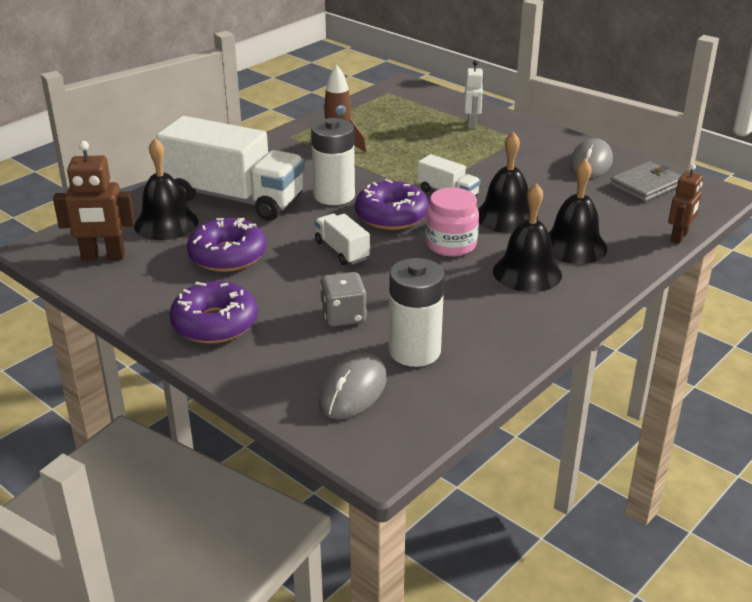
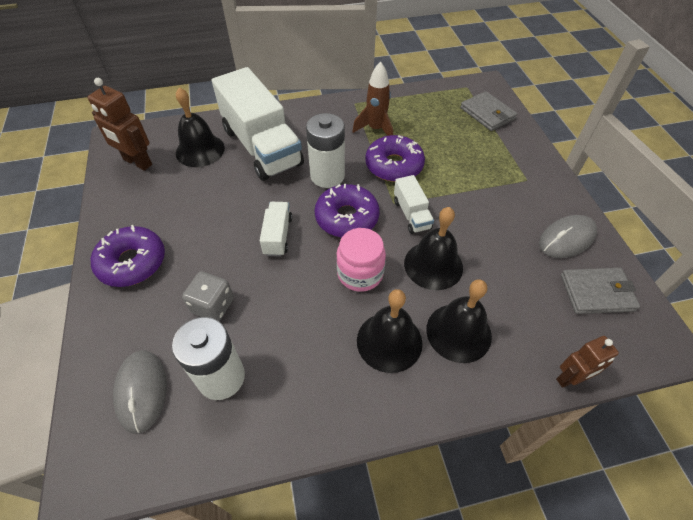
camera: 35 degrees right, 20 degrees up
purple donut [187,218,267,272] -> purple donut moved to [365,135,425,182]
grey mouse [318,353,387,419] -> grey mouse turned 75 degrees counterclockwise [113,350,167,434]
white robot [464,60,484,129] -> none
none -> grey wallet [460,91,517,131]

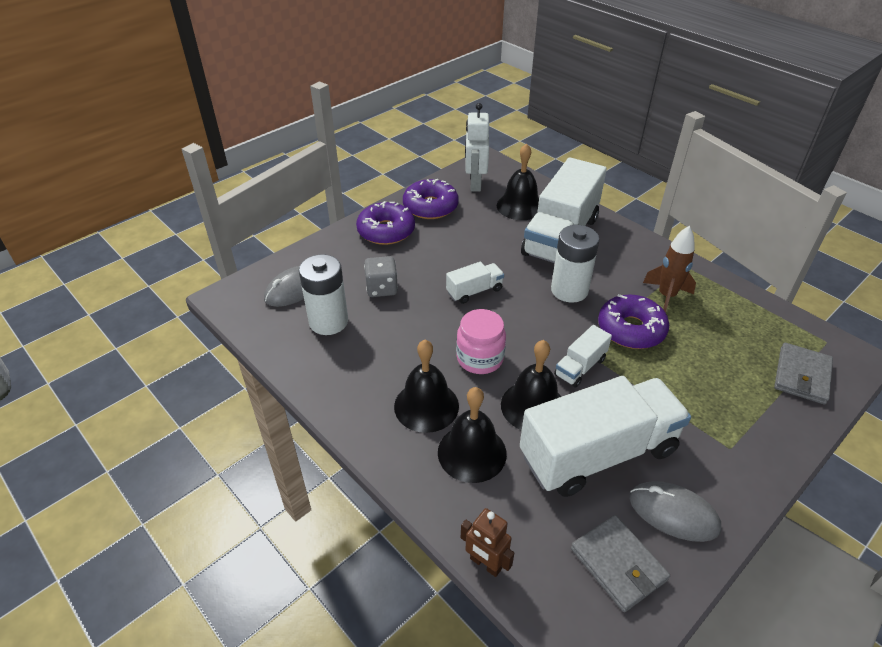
camera: 60 degrees right, 10 degrees down
brown robot [88,78,152,171] -> white robot [465,103,489,192]
purple donut [315,184,380,238] -> purple donut moved to [403,179,459,219]
none -> white truck [520,376,691,497]

